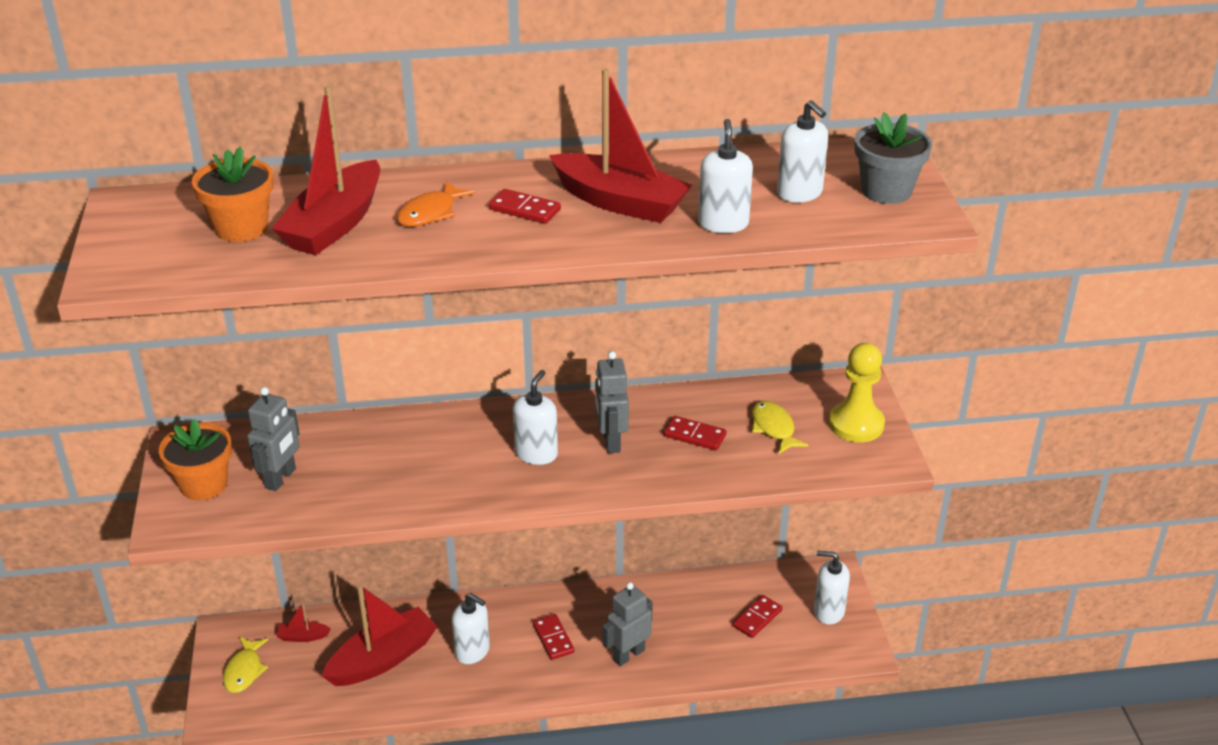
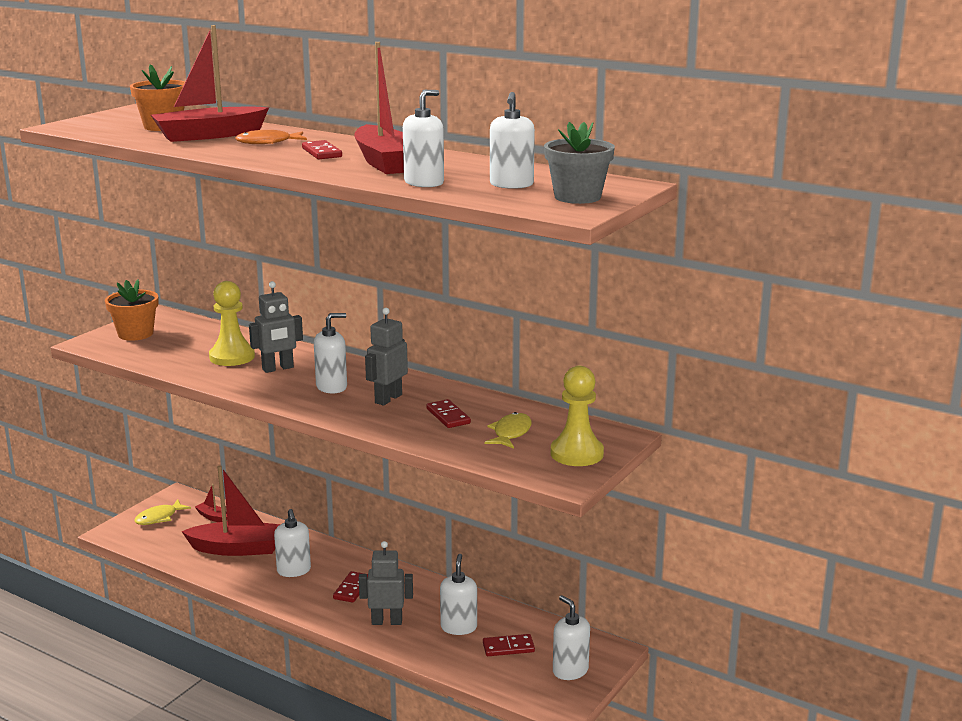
camera: 40 degrees right, 15 degrees down
grey robot [247,387,300,491] -> grey robot moved to [249,281,303,373]
none -> yellow pawn [209,281,255,366]
none -> white soap dispenser [440,554,477,635]

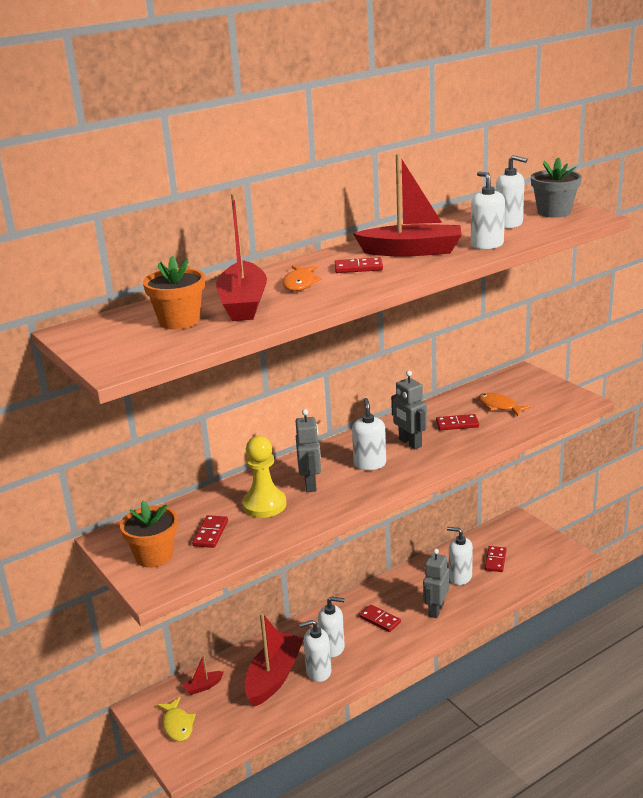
camera: 65 degrees left, 5 degrees up
yellow fish [484,412,532,449] -> orange fish [478,393,531,416]
yellow pawn [551,366,604,466] -> none
white soap dispenser [553,595,590,680] -> white soap dispenser moved to [299,620,331,682]
none -> red domino [192,515,228,548]

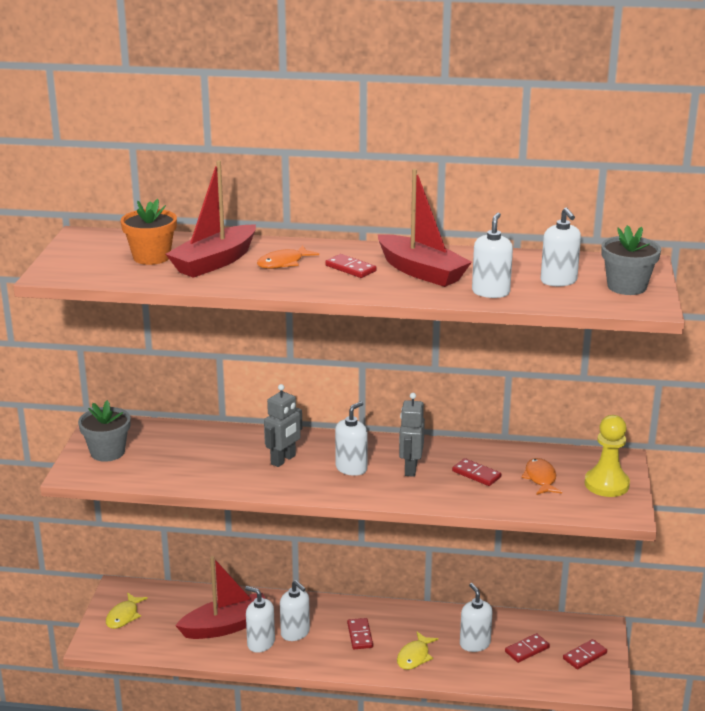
camera: 40 degrees right, 0 degrees up
orange flower pot [120,500,178,568] -> grey flower pot [78,400,131,462]
red boat [183,655,224,695] -> none
red domino [192,515,228,548] -> red domino moved to [563,639,607,669]
yellow pawn [242,436,286,518] -> yellow pawn moved to [585,415,630,497]
grey robot [423,549,449,618] -> yellow fish [397,632,438,670]

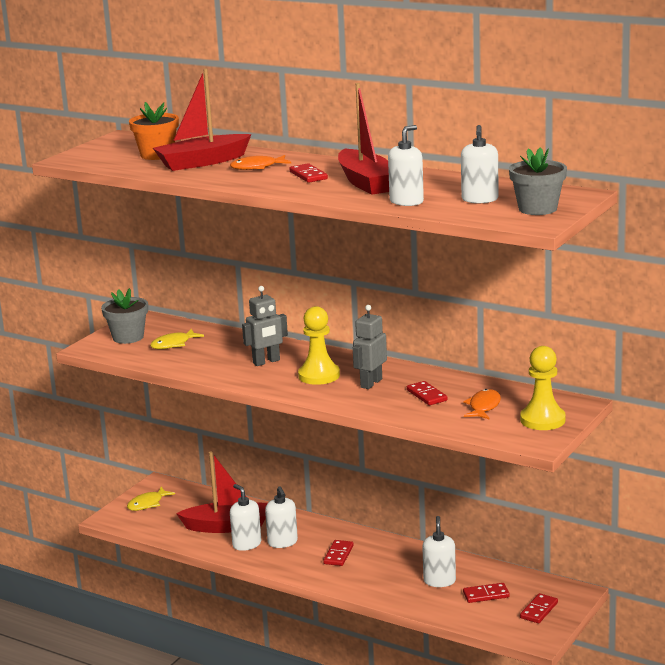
camera: 25 degrees right, 5 degrees down
white soap dispenser [335,401,368,476] -> yellow pawn [298,306,340,385]
yellow fish [397,632,438,670] -> yellow fish moved to [150,329,204,349]
red domino [563,639,607,669] -> red domino turned 45 degrees counterclockwise [520,593,558,623]

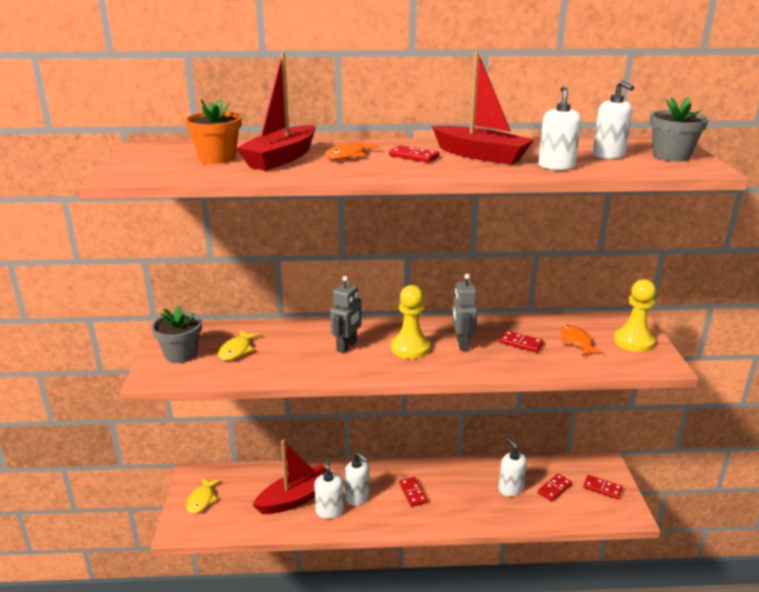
camera: 35 degrees left, 5 degrees up
white soap dispenser [230,484,261,551] -> white soap dispenser turned 60 degrees clockwise [314,457,344,519]
red domino [520,593,558,623] -> red domino turned 60 degrees counterclockwise [583,475,623,499]

